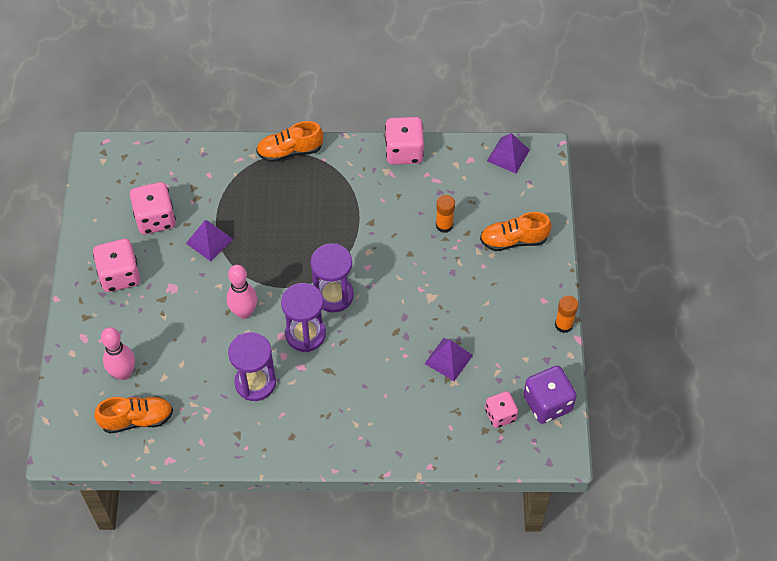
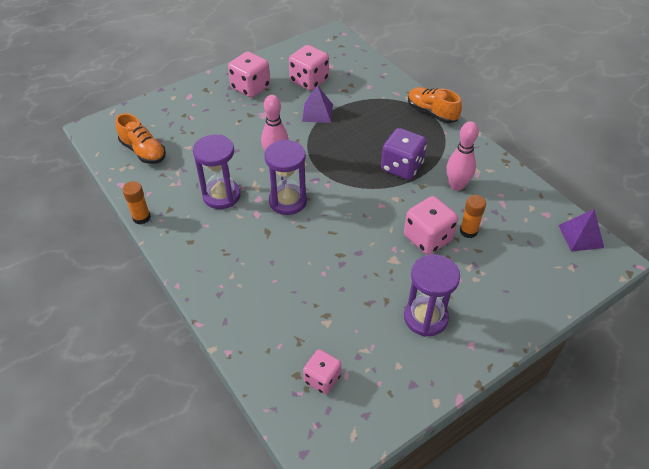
camera: 55 degrees right, 10 degrees down
pink bowling pin [101,327,135,380] -> pink bowling pin moved to [447,121,479,191]
purple hourglass [311,243,354,313] -> purple hourglass moved to [404,254,460,337]
pink dice [385,117,424,165] -> pink dice moved to [404,196,458,255]
purple pyramid [425,338,473,381] -> none
orange shoe [480,212,552,251] -> none
purple dice [523,366,577,424] -> purple dice moved to [381,128,427,180]
orange glue stick [555,295,578,333] -> orange glue stick moved to [122,181,151,224]

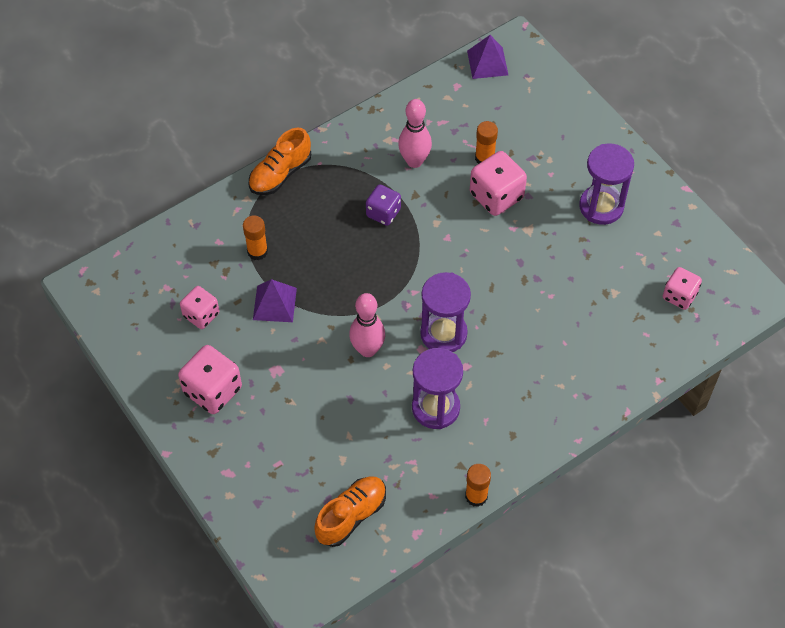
camera: 90 degrees left, 10 degrees up
pink dice [289,45,329,91] -> pink dice [180,286,219,329], size x0.64
purple dice [381,128,427,180] -> purple dice [366,184,401,226], size x0.64
none -> orange glue stick [243,215,268,261]

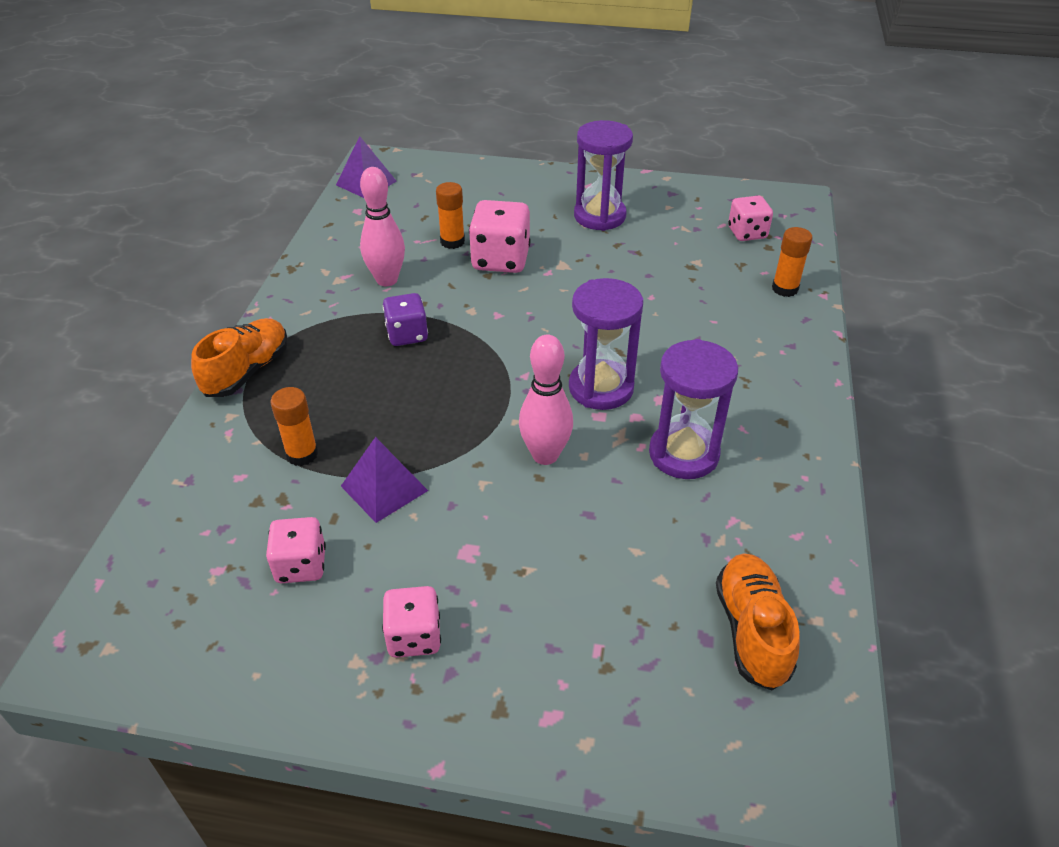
camera: 45 degrees left, 15 degrees down
pink dice [178,345,242,414] -> pink dice [382,586,441,658], size x0.64
orange shoe [249,128,311,195] -> orange shoe turned 150 degrees counterclockwise [191,318,288,397]
orange glue stick [465,464,491,507] -> orange glue stick moved to [772,227,813,297]

